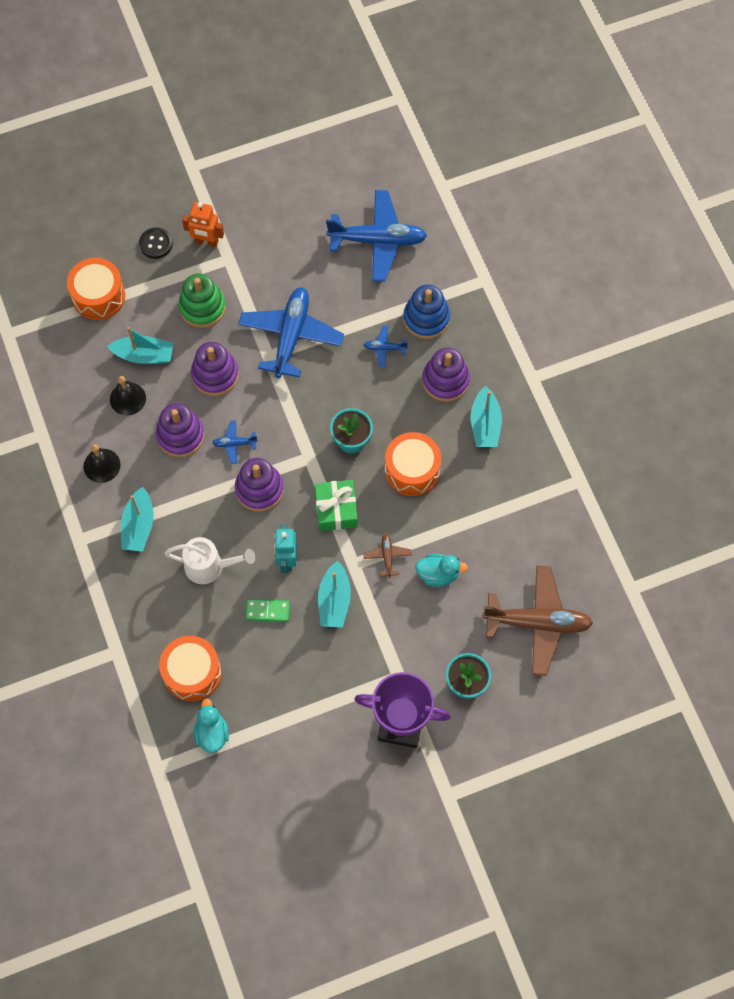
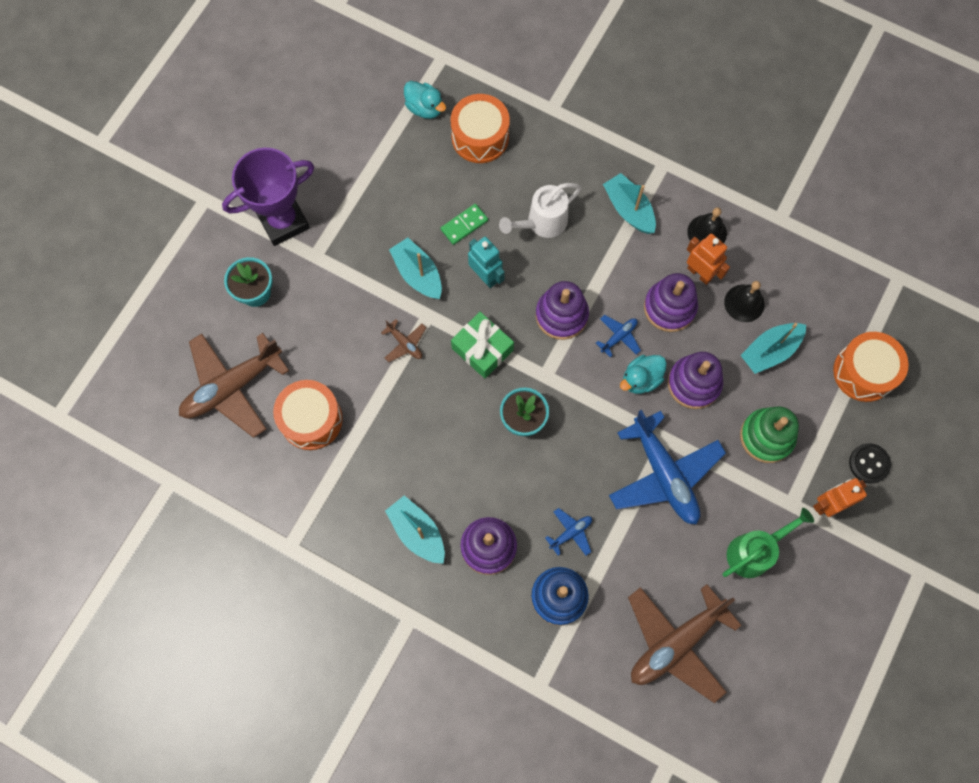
camera: 140 degrees right, 5 degrees up
blue plane [326,190,427,282] -> brown plane [628,584,742,703]
orange drum [385,432,441,496] -> orange drum moved to [273,380,343,450]
turquoise duck [415,554,468,587] -> turquoise duck moved to [620,355,667,394]
none -> orange robot [687,234,730,285]
none -> green watering can [722,508,814,578]

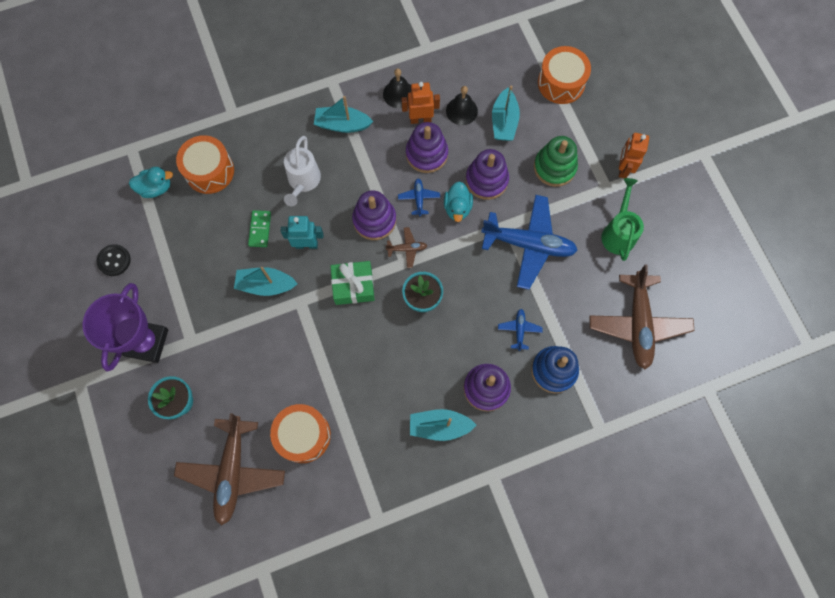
camera: 50 degrees left, 0 degrees up
brown plane [381,319,426,362] -> brown plane moved to [385,227,427,268]
black button [849,443,891,483] -> black button moved to [96,244,131,276]

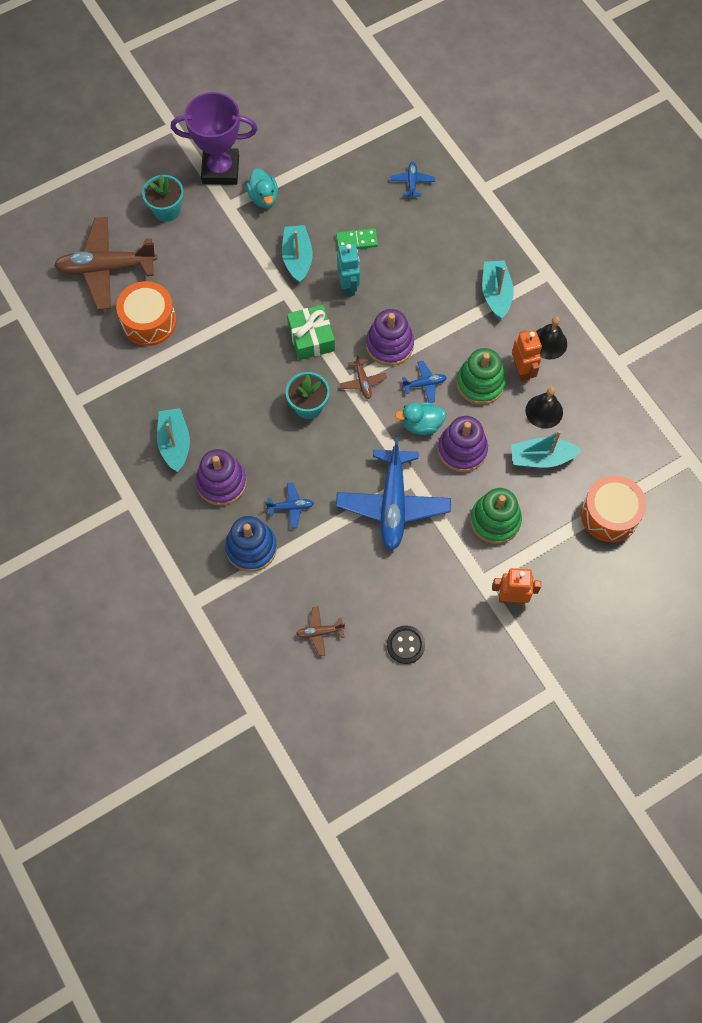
camera: 80 degrees right, 5 degrees down
black button [96,244,131,276] -> black button moved to [387,626,425,664]
turquoise duck [129,167,173,198] -> turquoise duck moved to [246,168,278,208]
orange drum [176,135,234,194] -> blue plane [390,162,435,198]
white watering can [284,136,321,206] -> none
purple stacking toy [406,122,448,173] -> green stacking toy [456,348,506,405]
brown plane [589,264,694,369] -> brown plane [296,606,345,656], size x0.43
green watering can [601,178,644,261] -> none

